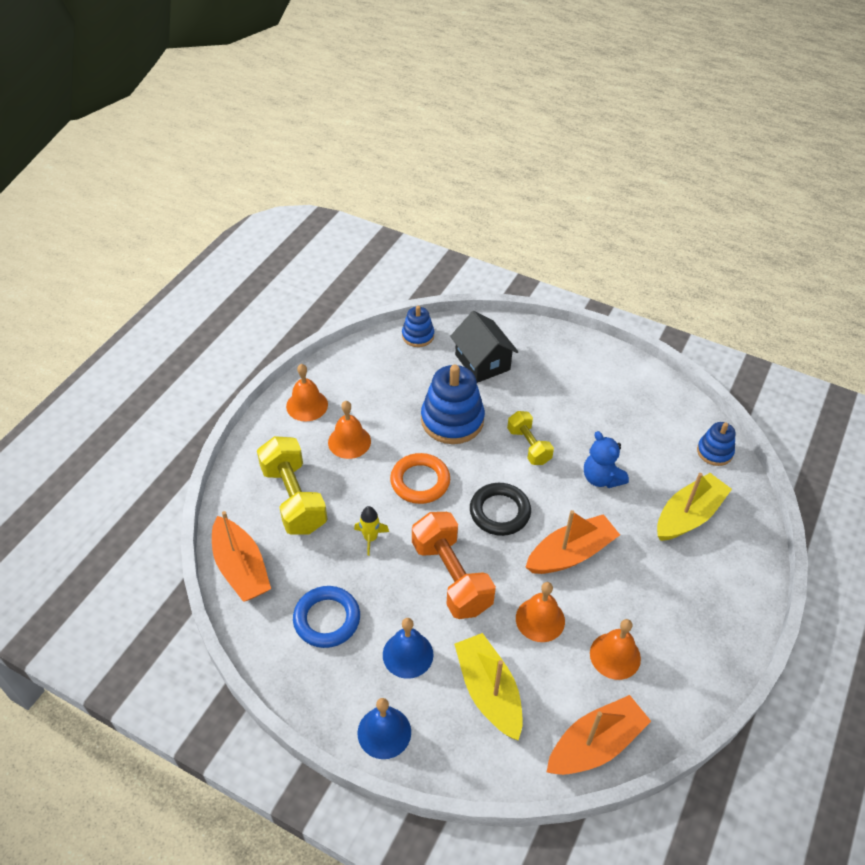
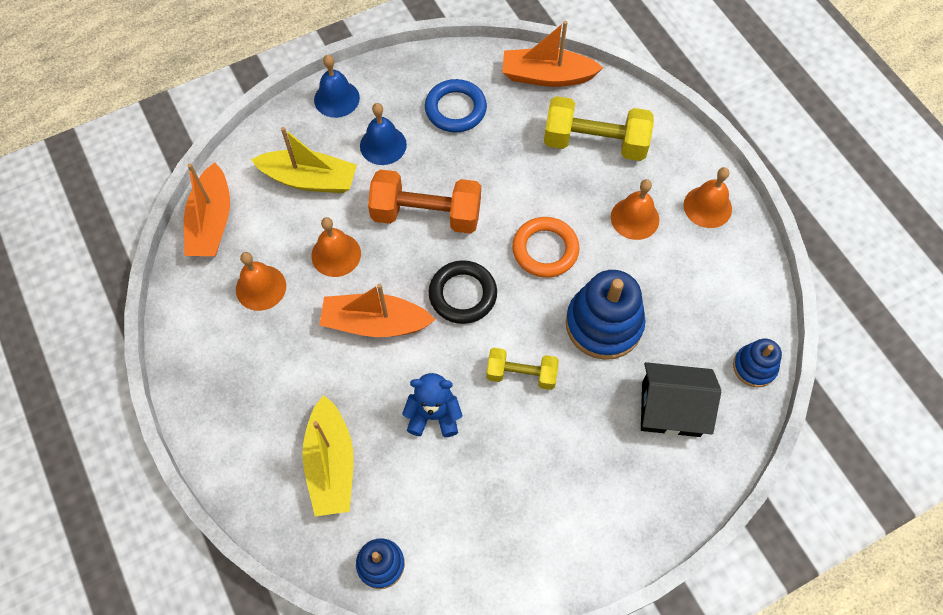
camera: 125 degrees right, 15 degrees up
yellow rocket [354,506,389,556] -> none
orange boat [526,510,620,574] -> orange boat turned 90 degrees clockwise [319,283,436,337]

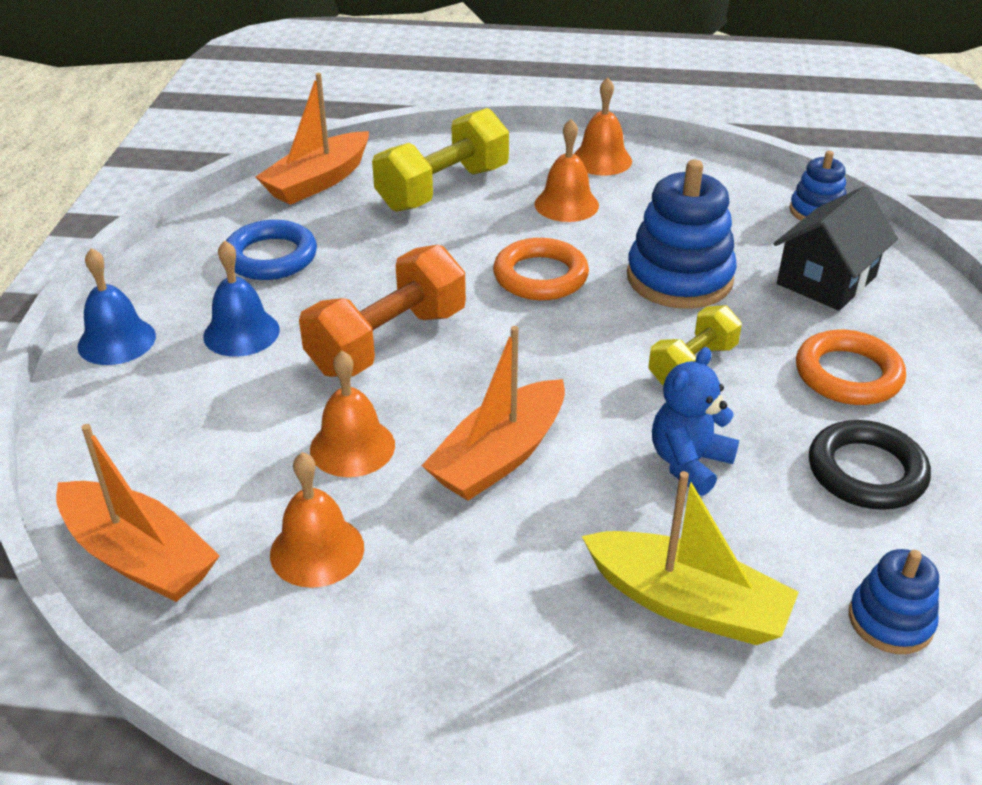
camera: 55 degrees left, 25 degrees down
yellow boat [251,127,357,193] -> none
black ring [429,260,497,324] -> black ring moved to [809,420,931,510]
none -> orange ring [796,330,906,405]

